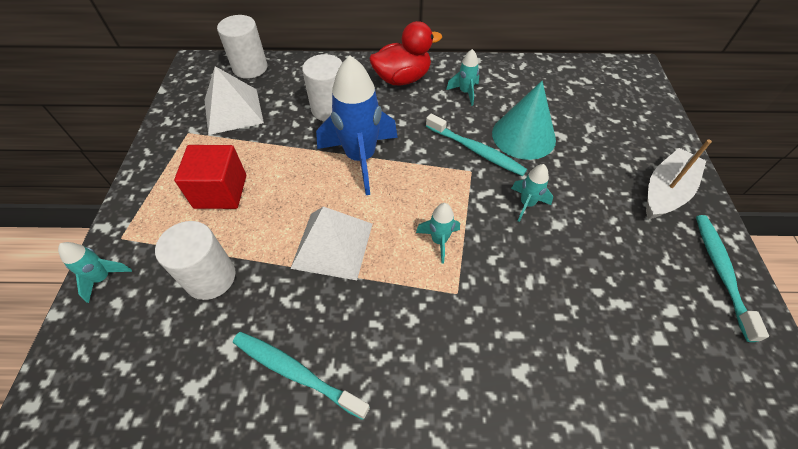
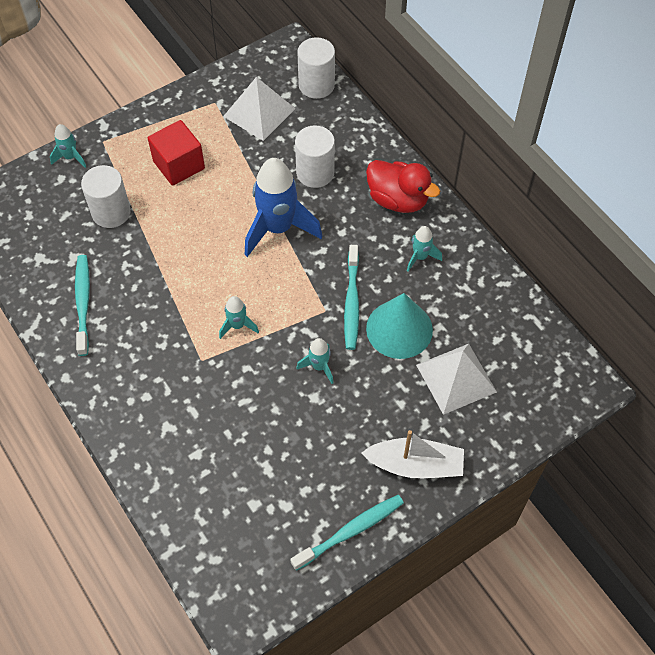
camera: 55 degrees right, 5 degrees up
white pyramid [290,206,372,280] -> white pyramid moved to [416,344,497,415]

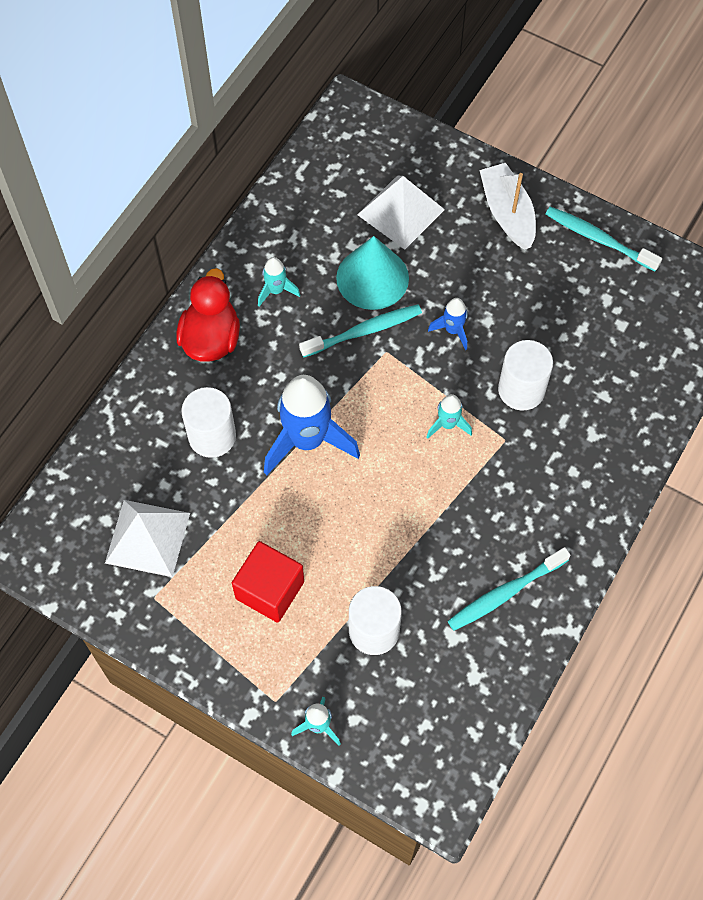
camera: 115 degrees left, 5 degrees up
turquoise rocket [296,338,334,384] -> blue rocket [428,298,468,350]
white cylinder [297,37,335,99] -> white cylinder moved to [498,340,553,410]

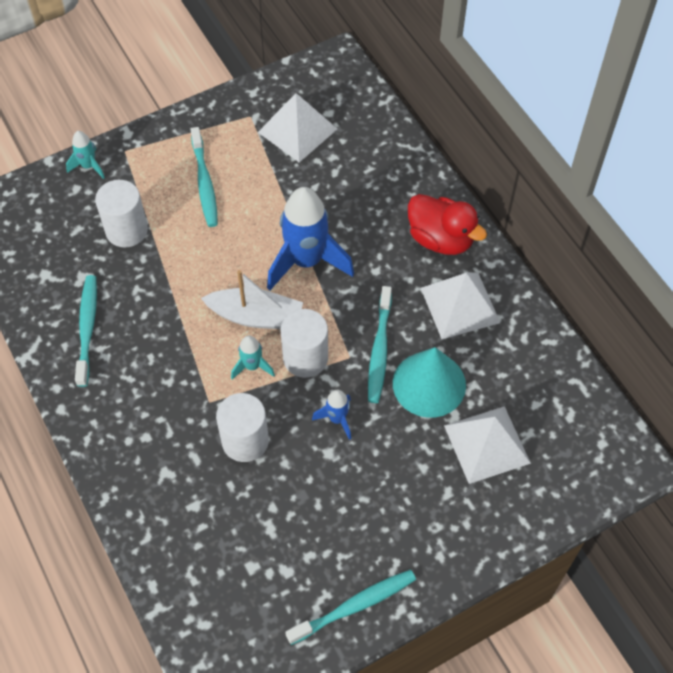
camera: 120 degrees right, 5 degrees down
white cylinder [181,387,236,458] -> white cylinder moved to [280,309,328,378]
red cube [232,541,304,623] -> turquoise toothbrush [191,127,218,227]
turquoise rocket [258,257,300,307] -> white pyramid [421,272,500,339]
white boat [479,163,536,250] -> white boat moved to [201,270,303,329]

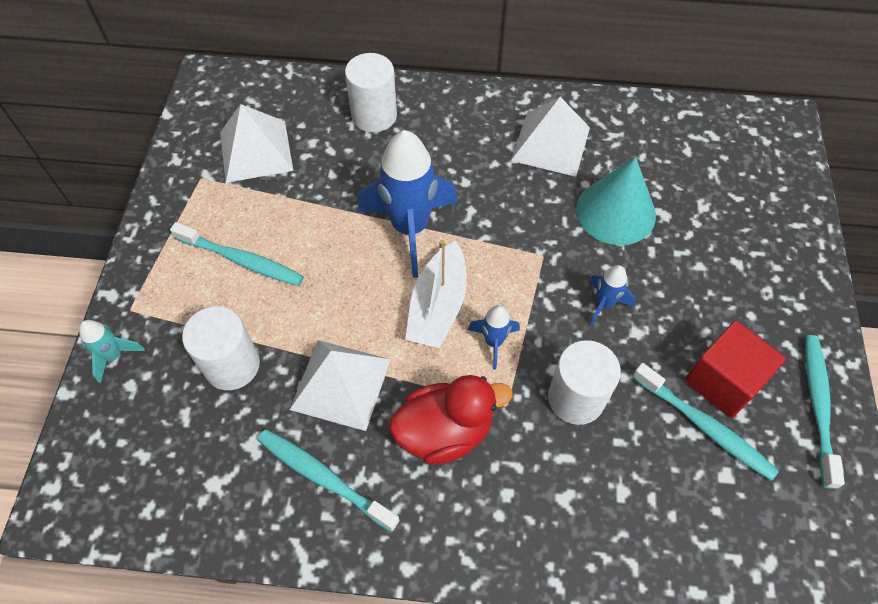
camera: 55 degrees left, 0 degrees up
white boat [201,270,303,329] -> white boat turned 150 degrees clockwise [405,240,467,348]
turquoise rocket [231,335,275,380] -> blue rocket [468,305,520,370]
white cylinder [280,309,328,378] -> white cylinder moved to [345,53,397,132]
turquoise toothbrush [368,286,392,403] -> turquoise toothbrush moved to [633,363,779,481]
red duck [408,194,487,255] -> red duck moved to [389,375,513,465]
white pyramid [444,406,531,484] -> white pyramid moved to [290,340,391,431]
none -> red cube [685,321,786,418]

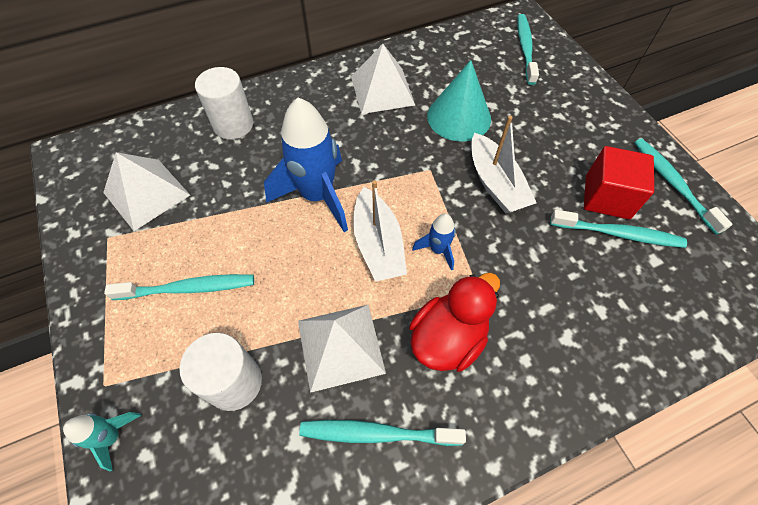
camera: 30 degrees left, 0 degrees up
white cylinder [548,340,621,425] -> none
blue rocket [589,265,635,326] -> white boat [471,116,536,214]
none -> turquoise toothbrush [517,14,539,85]

